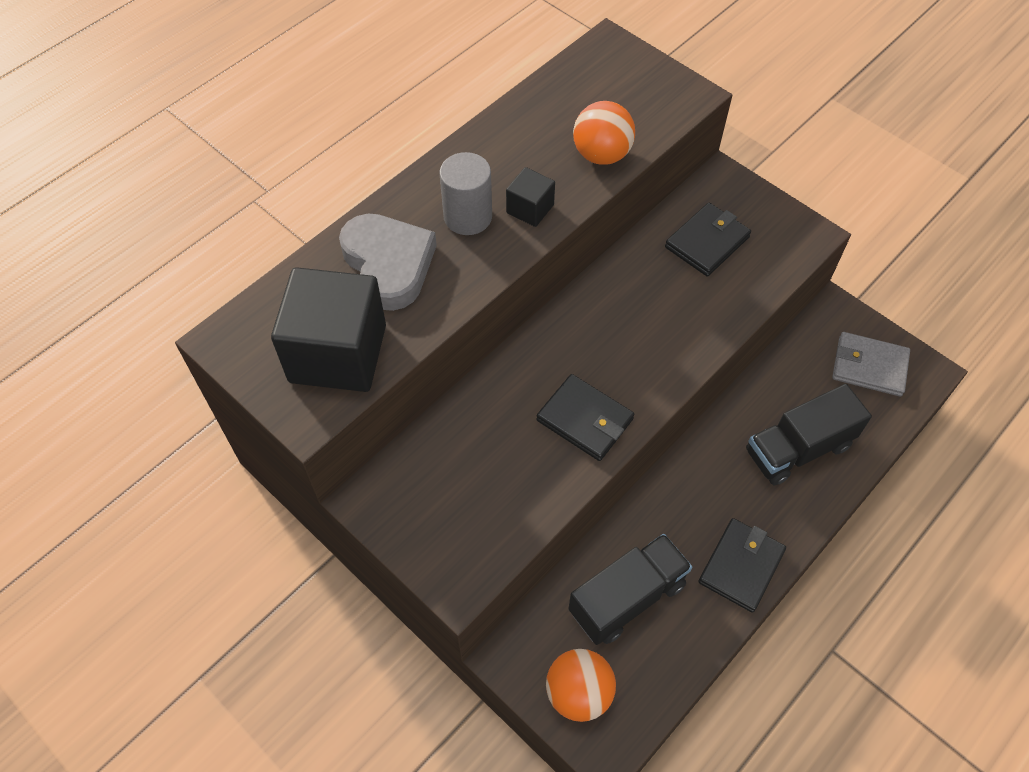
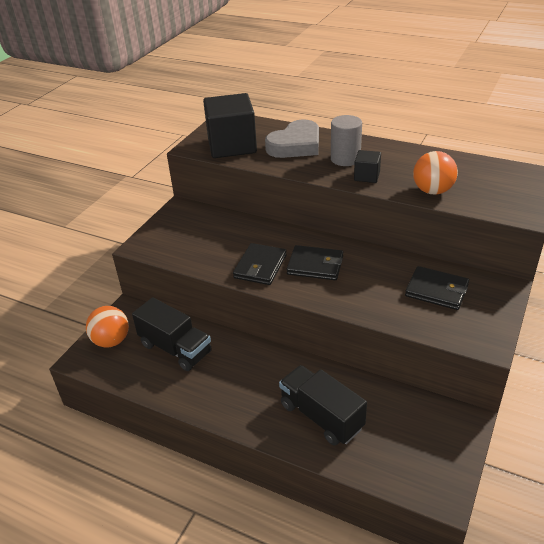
camera: 75 degrees right, 20 degrees down
black wallet [698,518,786,613] -> black wallet moved to [287,245,343,280]
grey wallet [832,332,910,397] -> none

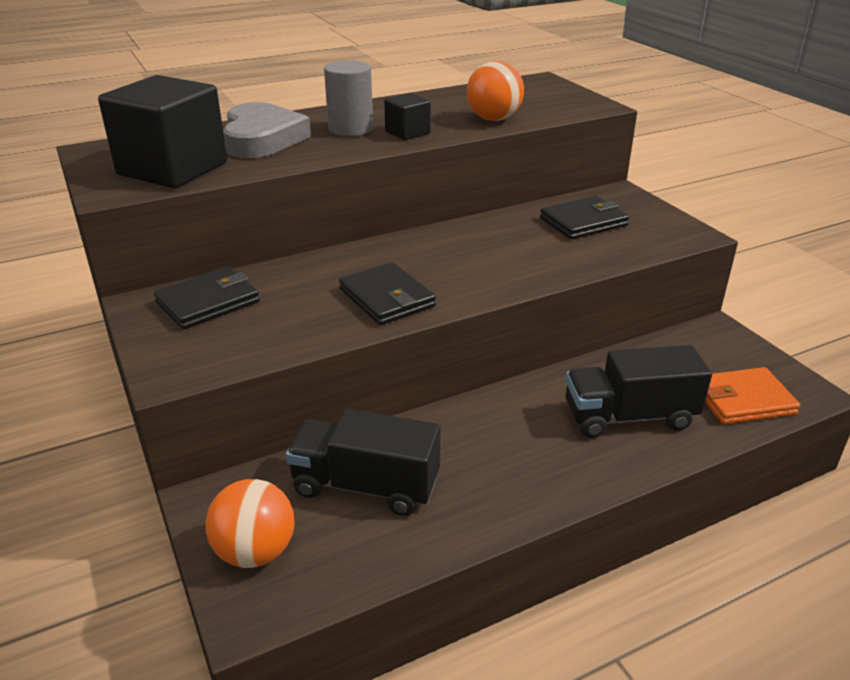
camera: 55 degrees left, 5 degrees down
black truck [132,297,212,371] -> black truck turned 150 degrees counterclockwise [286,409,440,516]
black wallet [287,245,343,280] -> black wallet moved to [154,267,260,329]
none -> orange wallet [705,367,800,424]

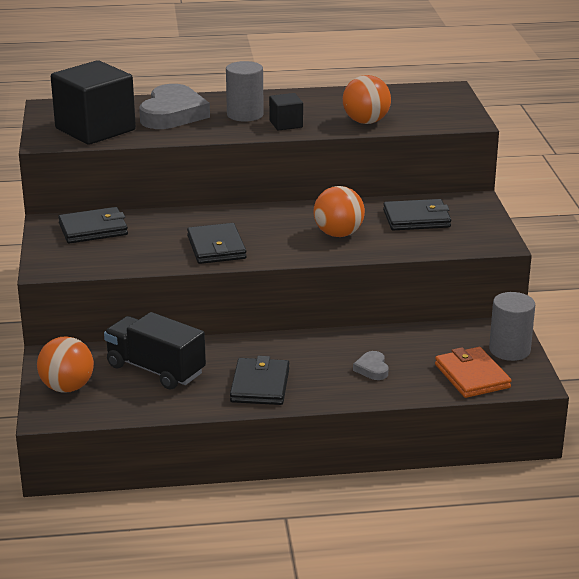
camera: 20 degrees right, 5 degrees down
black truck [565,345,712,438] -> grey heart [353,351,389,380]
orange wallet [705,367,800,424] -> orange wallet turned 60 degrees clockwise [435,347,512,398]
none -> black wallet [230,356,289,405]
none -> orange ball [313,186,365,237]
none -> grey cylinder [489,292,535,361]

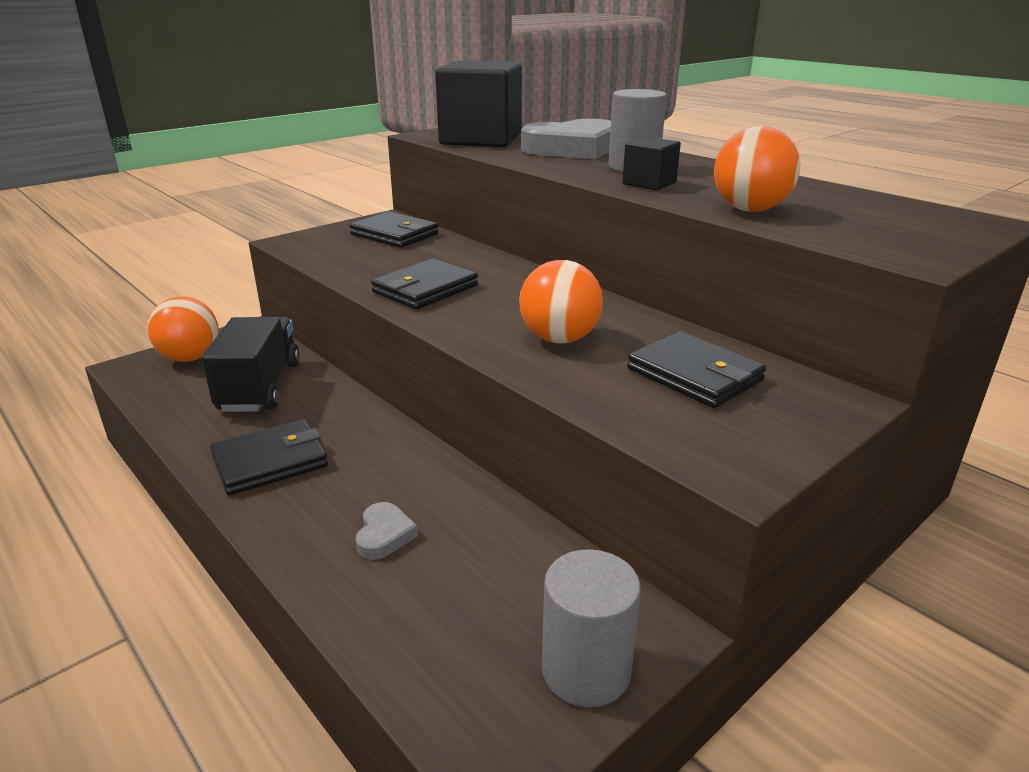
camera: 55 degrees right, 0 degrees up
grey heart [353,351,389,380] -> grey heart turned 135 degrees clockwise [356,502,418,560]
orange wallet [435,347,512,398] -> none

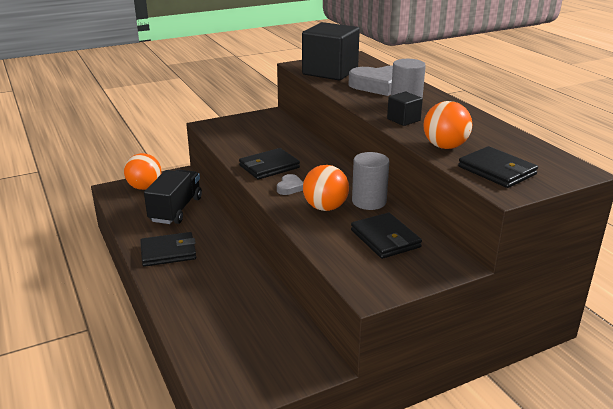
camera: 15 degrees right, 0 degrees up
black wallet [349,211,439,248] -> black wallet moved to [458,146,538,188]
grey heart [356,502,418,560] -> grey heart moved to [277,174,303,195]
grey cylinder [542,549,641,707] -> grey cylinder moved to [352,152,389,210]

